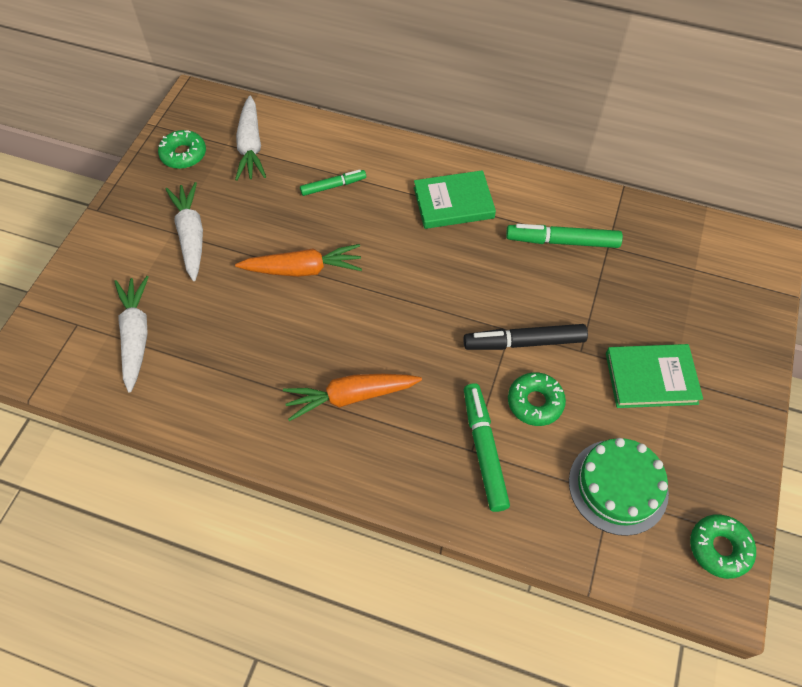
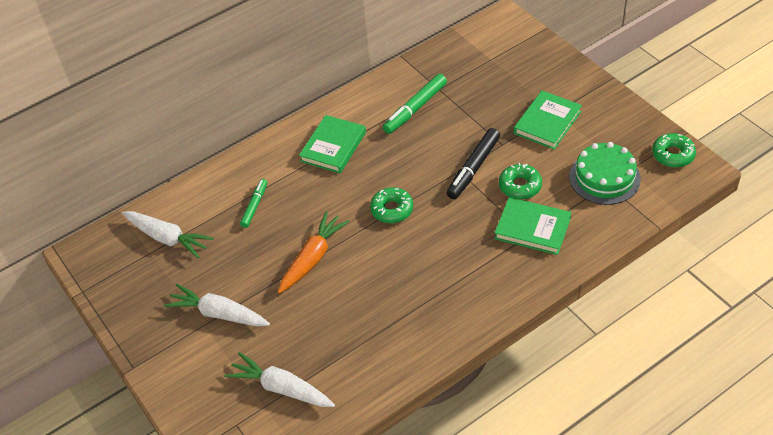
camera: 50 degrees left, 10 degrees down
green donut [158,130,206,169] -> green donut moved to [370,187,413,223]
orange carrot [283,374,422,421] -> none
green marker [464,383,510,512] -> green book [495,197,571,255]

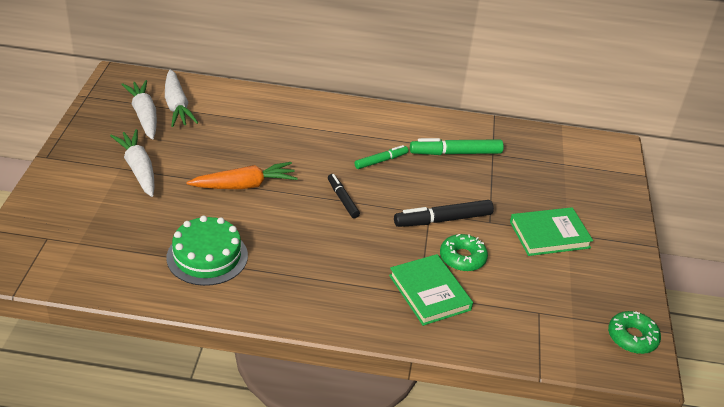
camera: 35 degrees right, 10 degrees down
white carrot [224,352,335,407] -> white carrot moved to [121,80,157,139]
green marker [240,179,267,228] -> green marker moved to [354,145,408,169]
green book [299,115,366,173] -> none
green donut [370,187,413,223] -> black marker [328,174,360,218]
green cake [569,142,641,205] -> green cake moved to [166,215,248,286]

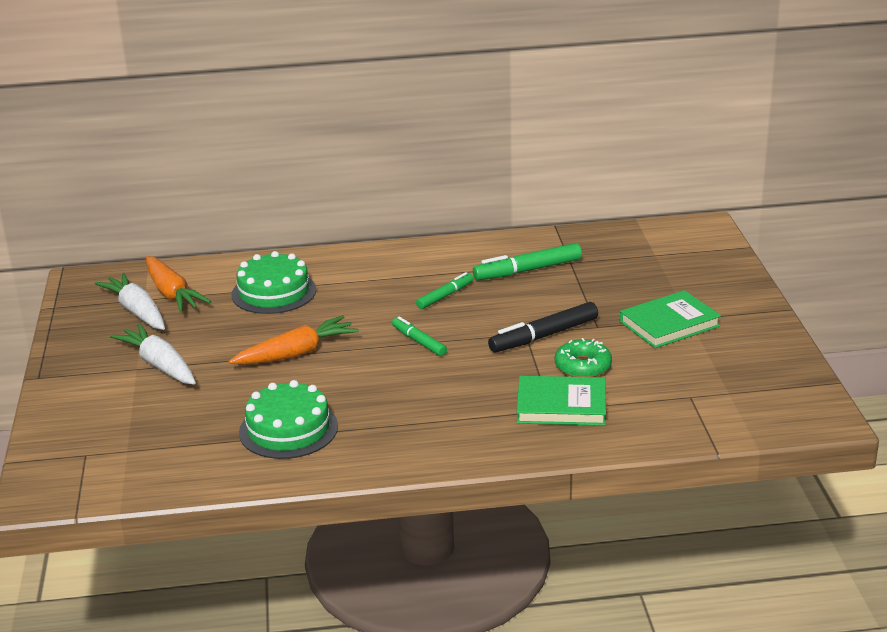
camera: 10 degrees left, 10 degrees down
white carrot [165,69,198,127] -> orange carrot [146,256,211,312]
black marker [328,174,360,218] -> green marker [392,316,447,356]
green book [389,254,473,326] -> green book turned 45 degrees counterclockwise [517,376,606,426]
green donut [608,311,661,354] -> none
none -> green cake [232,251,316,314]

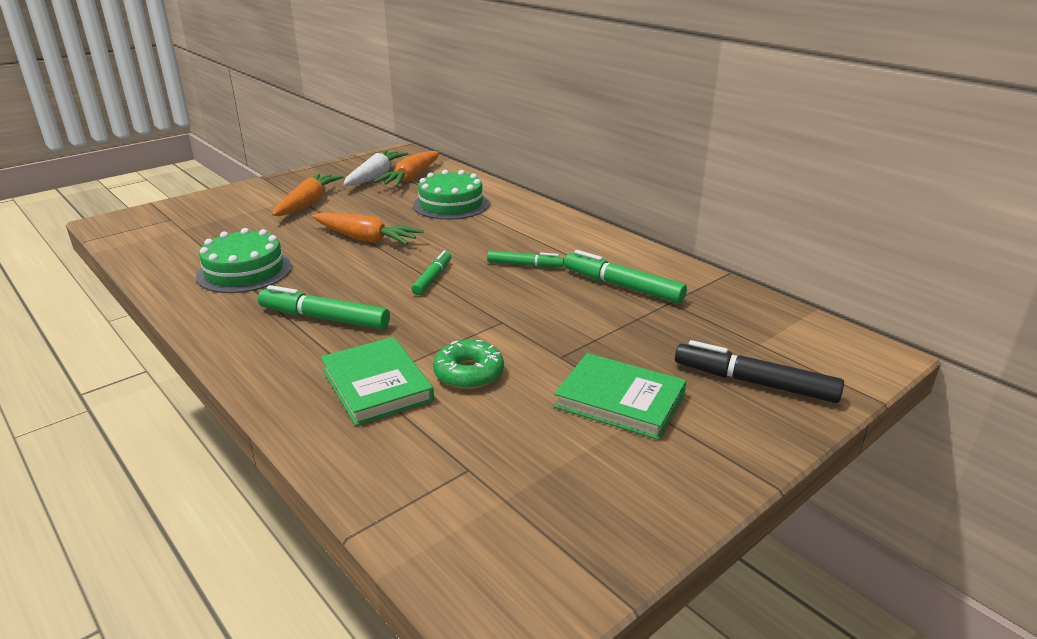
camera: 55 degrees right, 0 degrees up
white carrot [110,323,196,384] -> orange carrot [272,173,344,216]
black marker [488,302,598,353] -> black marker moved to [675,340,844,403]
none -> green marker [258,285,390,330]

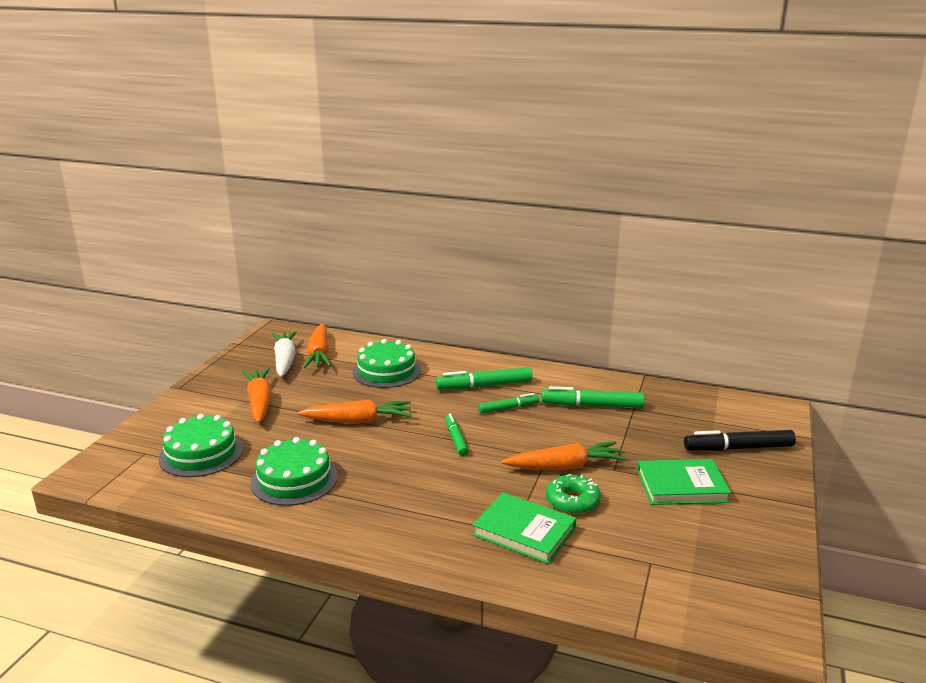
camera: 30 degrees left, 5 degrees down
green marker [258,285,390,330] -> green marker moved to [436,367,533,390]
none -> green cake [158,414,243,477]
none -> orange carrot [501,441,627,470]

